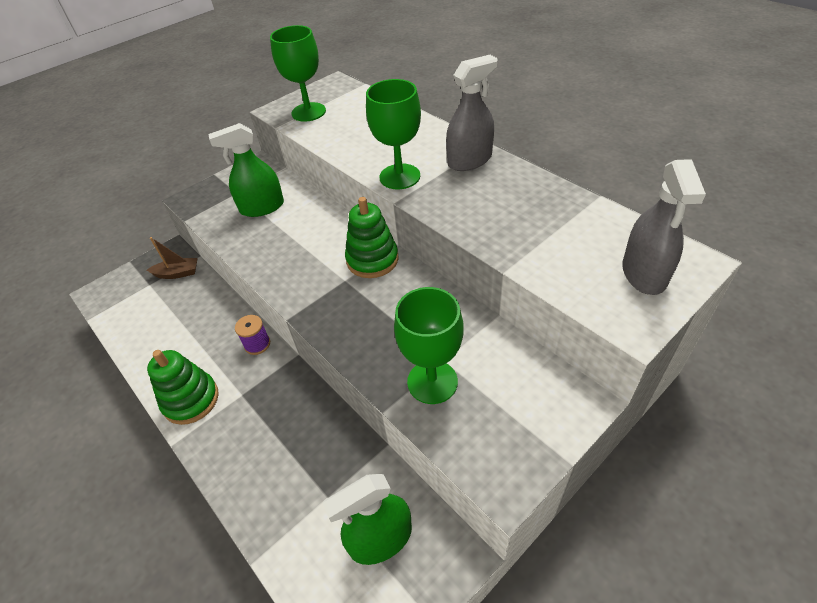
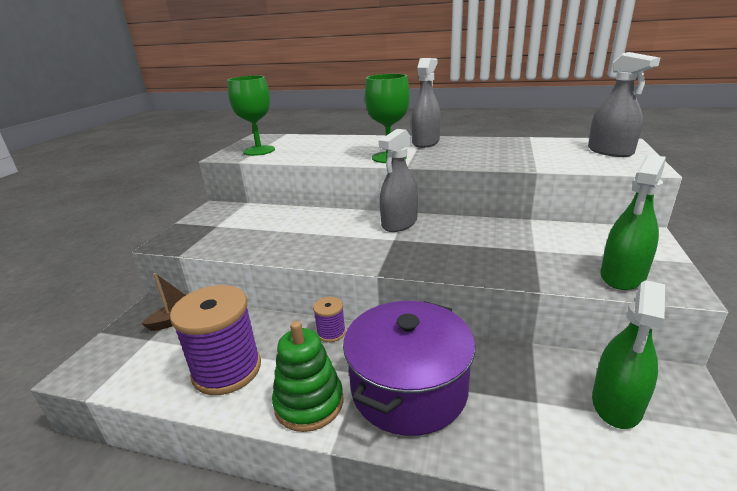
camera: 35 degrees left, 20 degrees down
green spray bottle [208,123,284,217] -> green spray bottle moved to [601,155,666,290]
green stacking toy [345,197,398,278] -> grey spray bottle [379,129,418,232]
green goblet [394,287,464,404] -> none
none -> purple spool [170,285,261,395]
none -> purple pot [343,301,475,436]

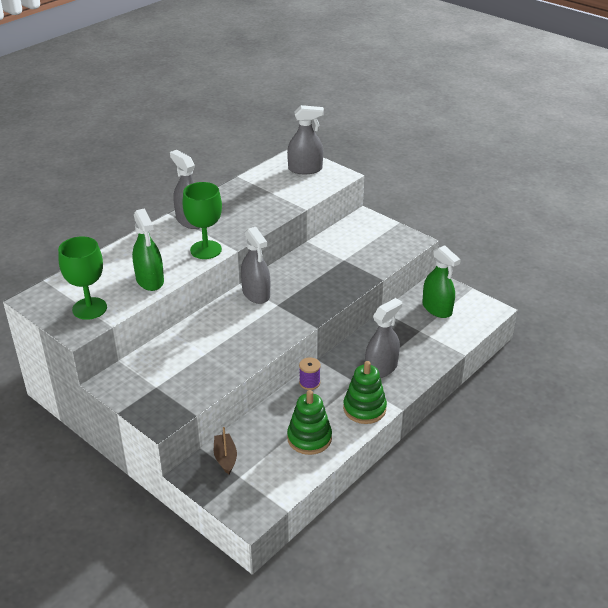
camera: 65 degrees left, 10 degrees up
purple spool [170,285,261,395] -> green stacking toy [287,390,332,455]
purple pot [343,301,475,436] -> grey spray bottle [365,298,402,378]
green spray bottle [601,155,666,290] -> green spray bottle moved to [132,208,164,291]

